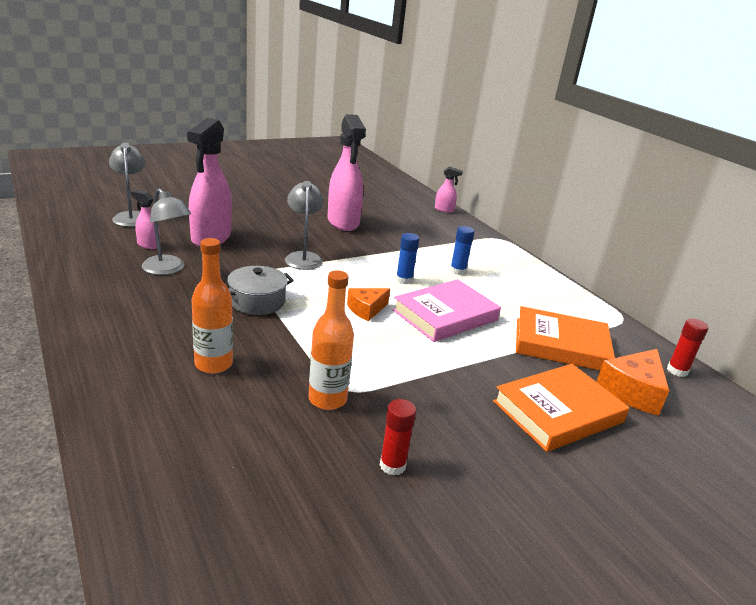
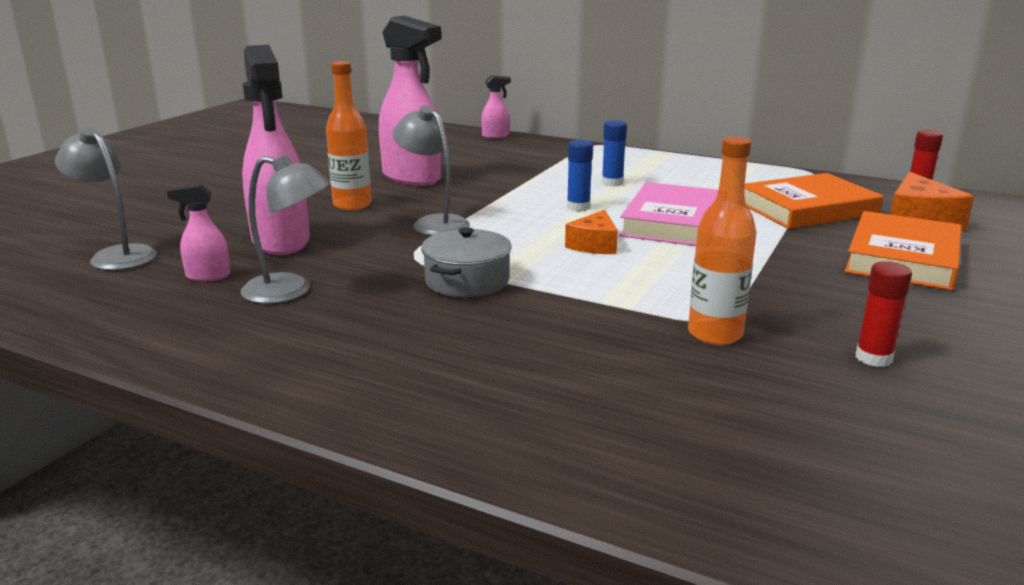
camera: 30 degrees left, 5 degrees down
orange bottle [192,238,233,374] -> orange bottle moved to [326,61,372,210]

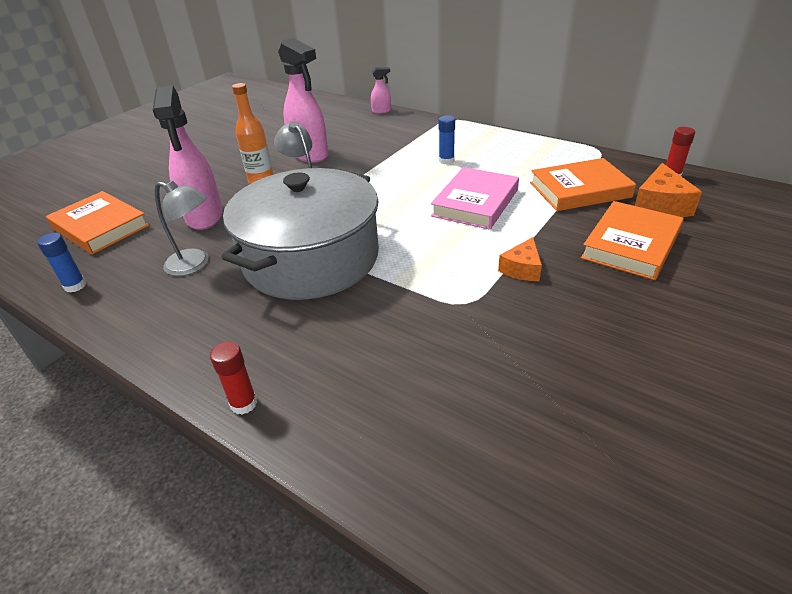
camera: 10 degrees right, 15 degrees up
grey lamp [55,127,157,270] -> orange book [46,191,149,255]
pink spray bottle [167,184,231,282] -> none
grey pot [421,227,512,298] -> grey pot [221,168,379,300], size x2.38
orange cheese [565,210,618,254] -> orange cheese moved to [498,237,542,281]
blue glue stick [567,140,593,211] -> blue glue stick moved to [37,233,86,293]
orange bottle [688,136,757,345] -> none
red glue stick [856,261,912,367] -> red glue stick moved to [210,341,257,415]

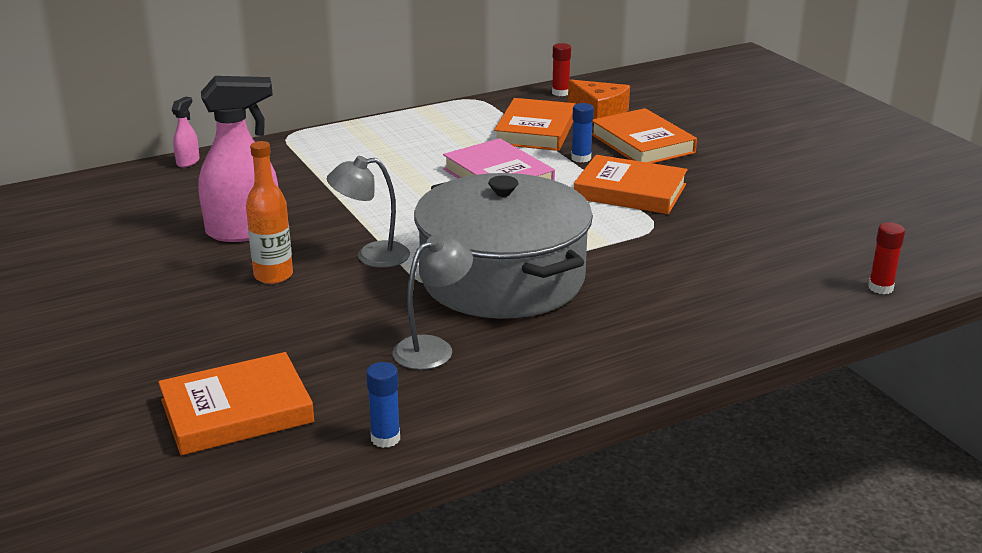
camera: 65 degrees left, 10 degrees down
pink spray bottle [153,85,223,230] -> none
red glue stick [210,341,257,415] -> red glue stick moved to [868,222,905,294]
blue glue stick [439,115,455,164] -> blue glue stick moved to [571,103,594,163]
orange cheese [498,237,542,281] -> orange book [574,155,688,214]

